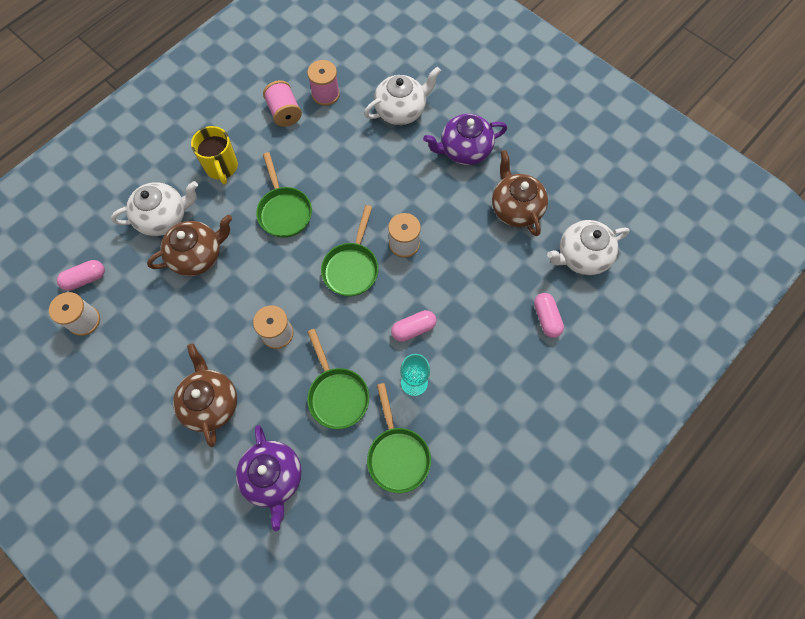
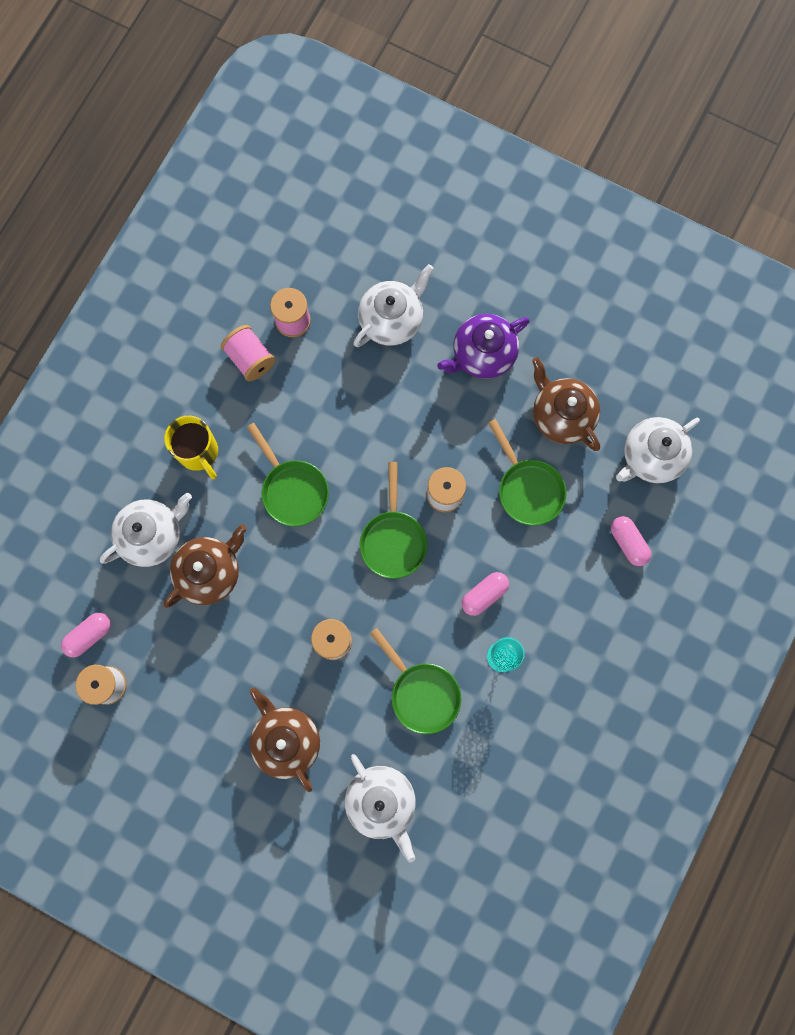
camera: 15 degrees left, 10 degrees up
purple teapot [236,425,302,531] -> white teapot [345,754,416,863]
green pan [367,383,431,493] -> green pan moved to [488,419,567,526]

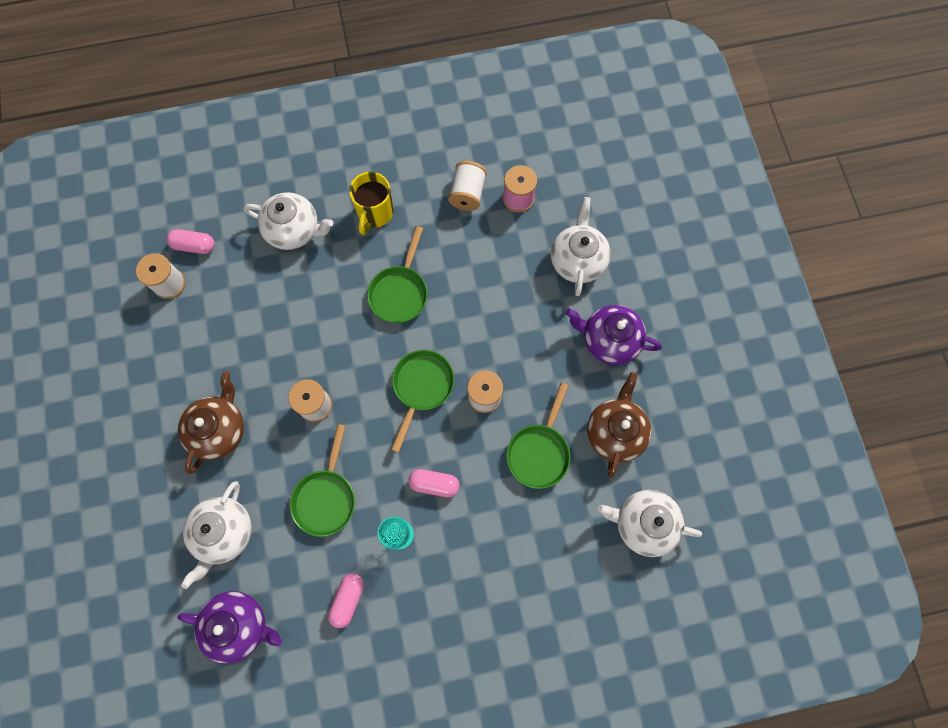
camera: 50 degrees right, 5 degrees down
brown teapot [163,524,247,608] -> none
pink spool [221,325,275,381] -> white spool [448,161,487,211]
white teapot [353,264,434,347] -> white teapot turned 90 degrees counterclockwise [551,197,611,296]
green pan [360,462,428,579] -> green pan turned 150 degrees clockwise [391,350,455,453]
pink capsule [611,516,651,566] -> pink capsule moved to [328,573,364,628]
none -> purple teapot [177,591,282,664]

